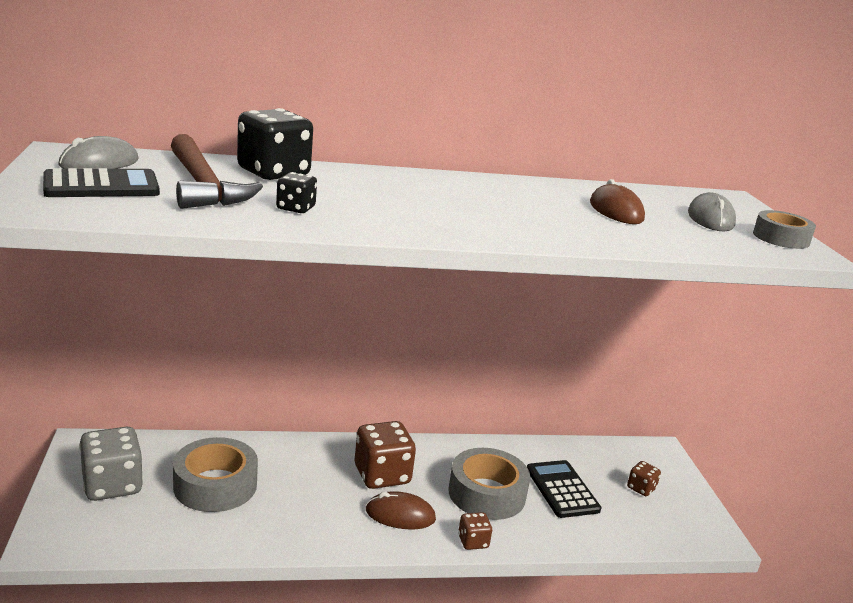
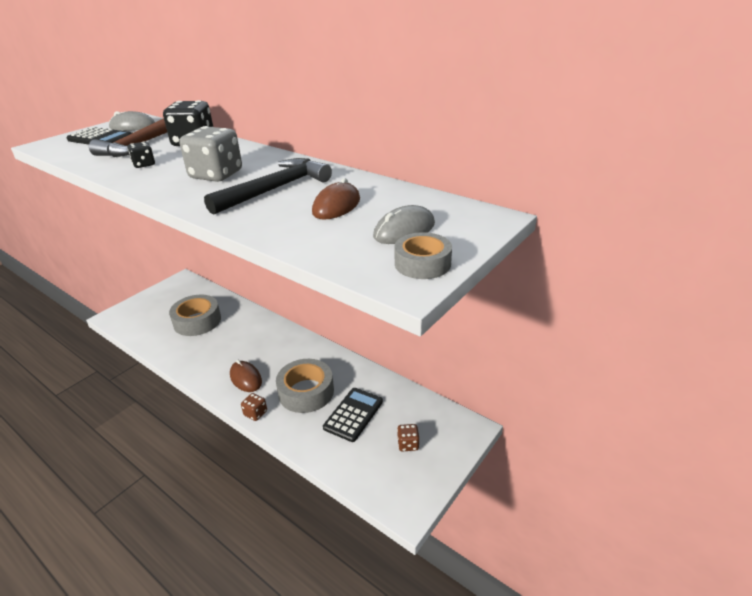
camera: 50 degrees right, 10 degrees up
grey dice [79,427,143,501] -> grey dice moved to [179,126,242,182]
brown dice [355,421,416,489] -> none
none -> black hammer [204,158,332,215]

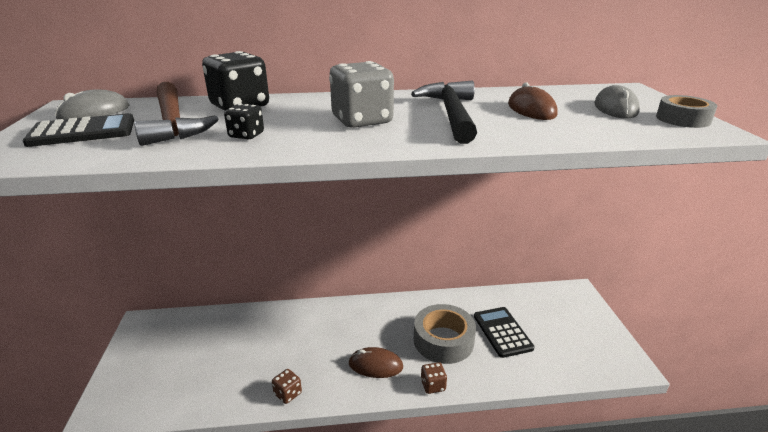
camera: 45 degrees left, 5 degrees down
grey tape [169,295,221,336] -> none
brown dice [397,424,419,451] -> brown dice moved to [272,369,302,404]

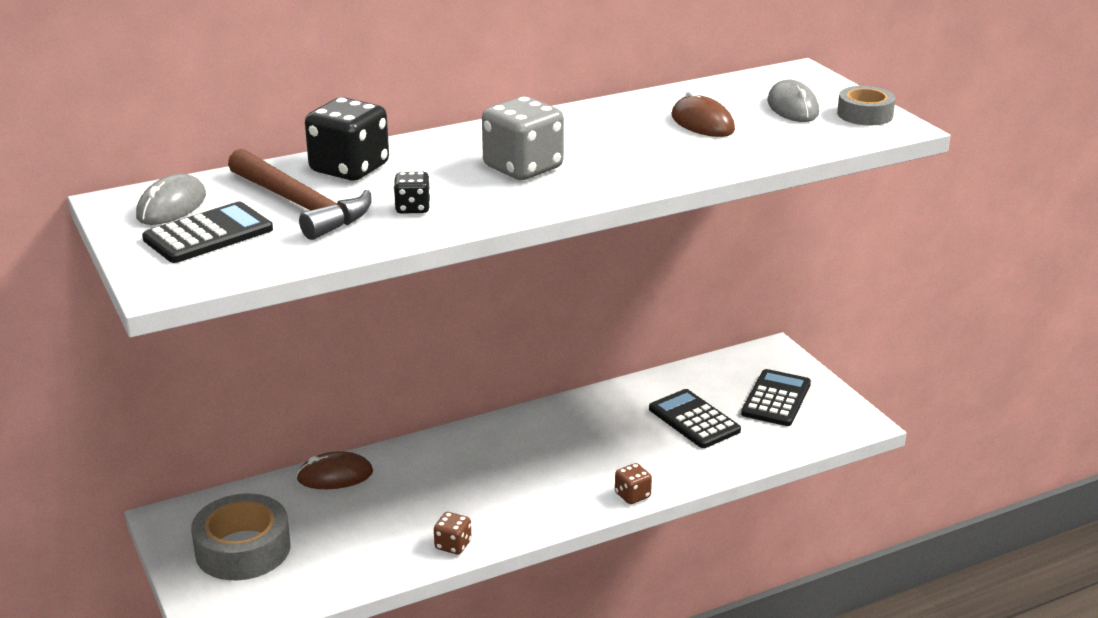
camera: 20 degrees left, 0 degrees up
brown mouse [348,347,403,378] -> brown mouse moved to [296,451,373,489]
black hammer [411,81,477,144] -> none
grey tape [414,304,476,364] -> grey tape moved to [191,494,290,580]
none -> black calculator [741,369,811,426]

